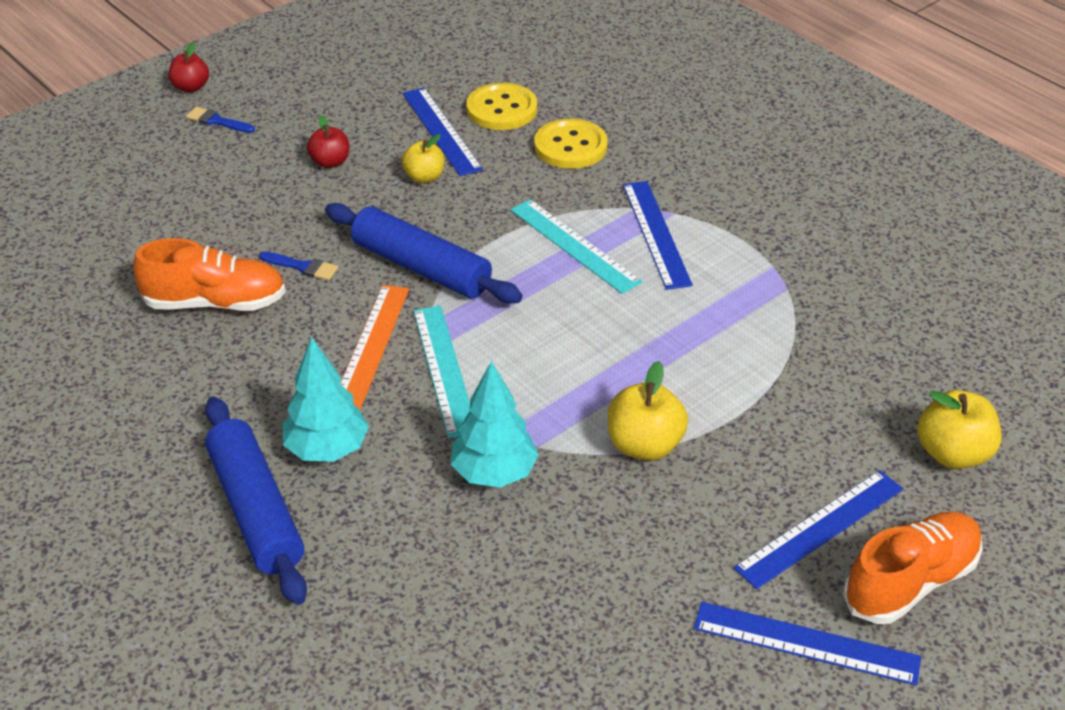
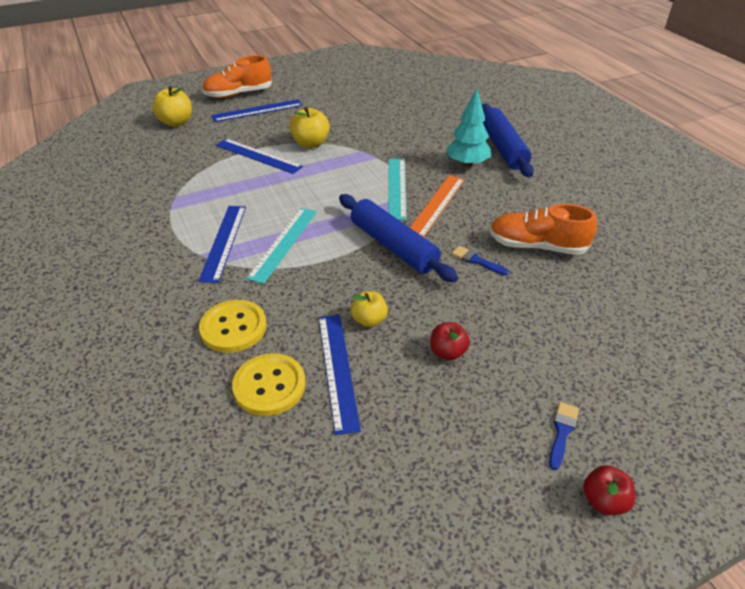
camera: 165 degrees left, 0 degrees up
blue brush [186,107,255,133] -> blue brush turned 105 degrees counterclockwise [549,402,579,470]
turquoise tree [451,361,539,488] -> none
turquoise ruler [510,199,642,294] -> turquoise ruler turned 45 degrees clockwise [246,208,317,284]
blue ruler [694,602,921,685] -> blue ruler moved to [216,139,303,174]

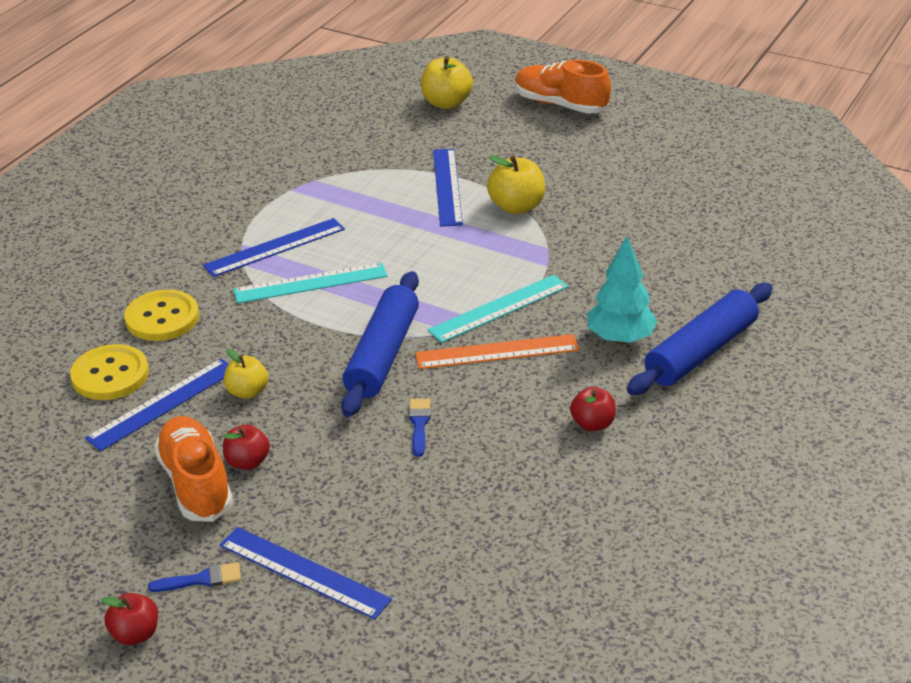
camera: 55 degrees right, 5 degrees down
blue ruler [212,99,303,122] -> blue ruler moved to [220,527,392,619]
orange shoe [489,204,597,255] -> orange shoe moved to [154,416,233,522]
none -> red apple [570,387,616,431]

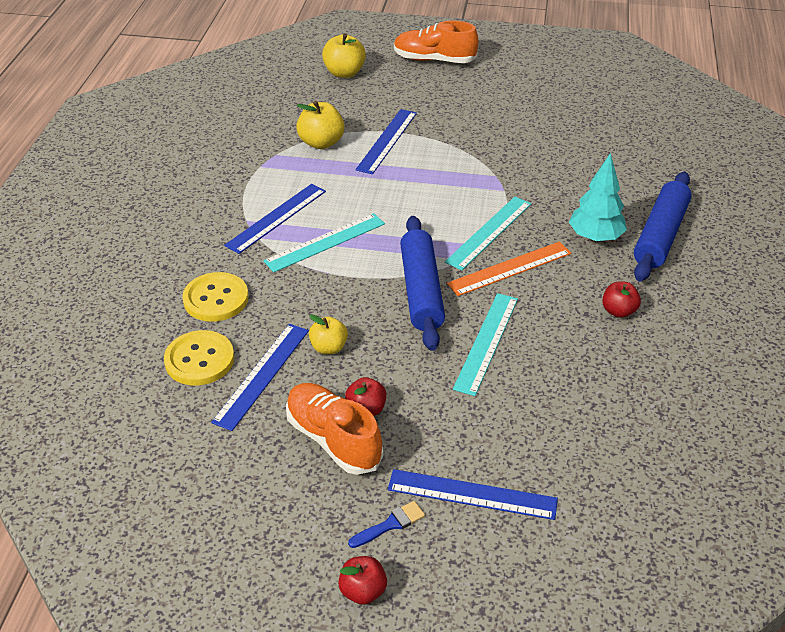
camera: 20 degrees left, 5 degrees up
blue brush [409,399,431,457] -> turquoise ruler [453,293,518,396]
blue ruler [433,149,463,227] -> blue ruler turned 45 degrees clockwise [355,109,417,174]
yellow apple [487,155,545,214] -> yellow apple moved to [296,101,345,149]

